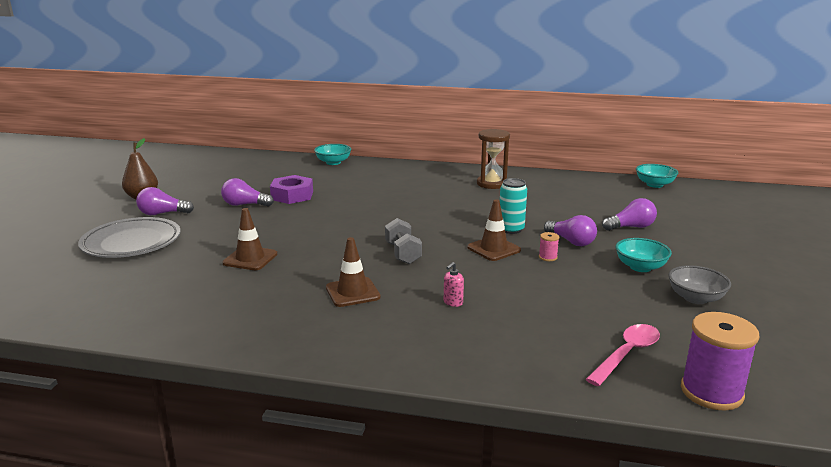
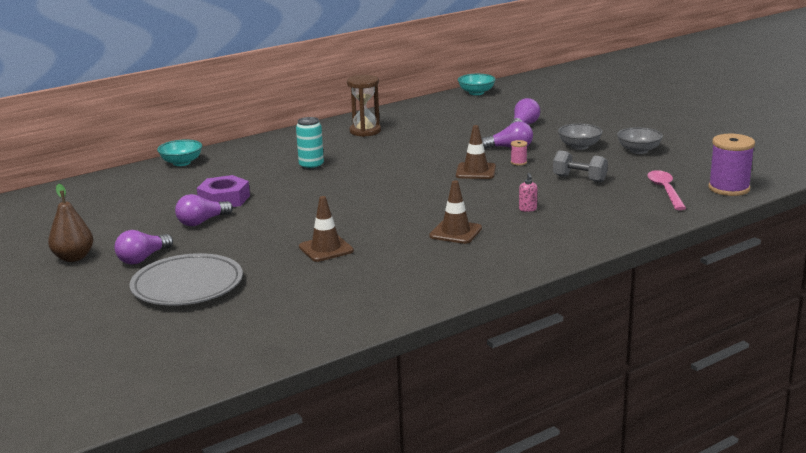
camera: 45 degrees left, 0 degrees up
grey dumbbell [385,218,422,264] -> grey dumbbell moved to [553,150,608,182]
turquoise can [500,178,527,234] -> turquoise can moved to [296,117,324,170]
turquoise bowl [616,238,672,272] -> grey bowl [558,123,603,150]

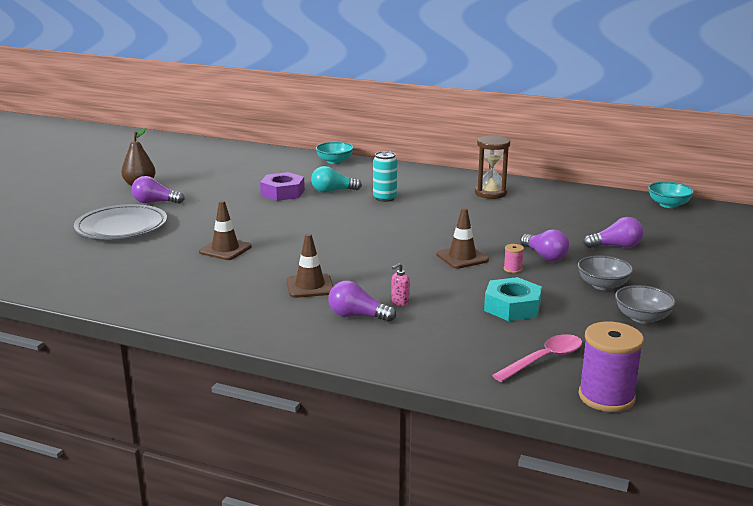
camera: 55 degrees right, 0 degrees up
purple light bulb [175,194,233,226] -> purple light bulb moved to [329,281,396,322]
grey dumbbell [553,150,608,182] -> turquoise nut [484,277,542,321]
none -> turquoise light bulb [311,166,362,193]

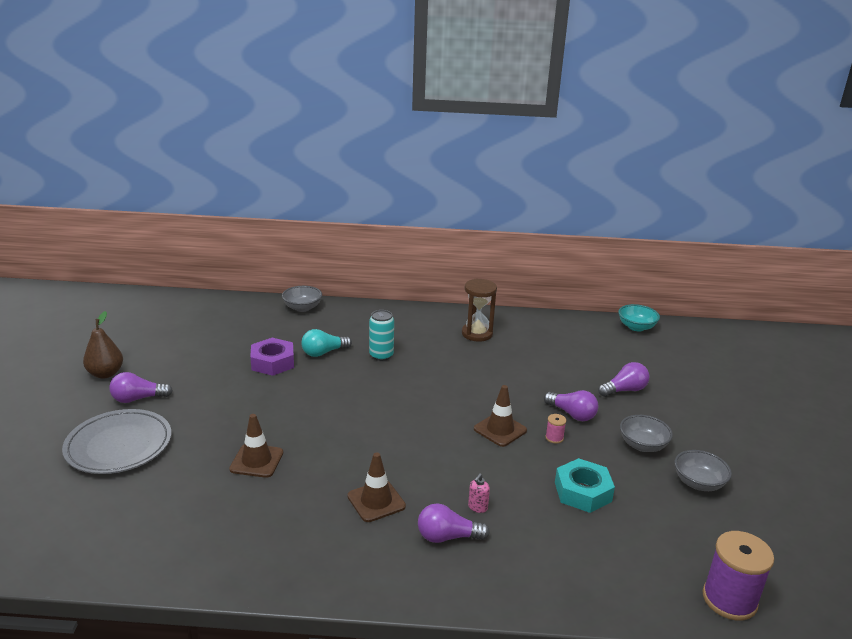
camera: 20 degrees left, 5 degrees up
turquoise bowl [316,142,354,164] -> grey bowl [282,286,322,312]
pink spoon [492,334,582,382] -> none

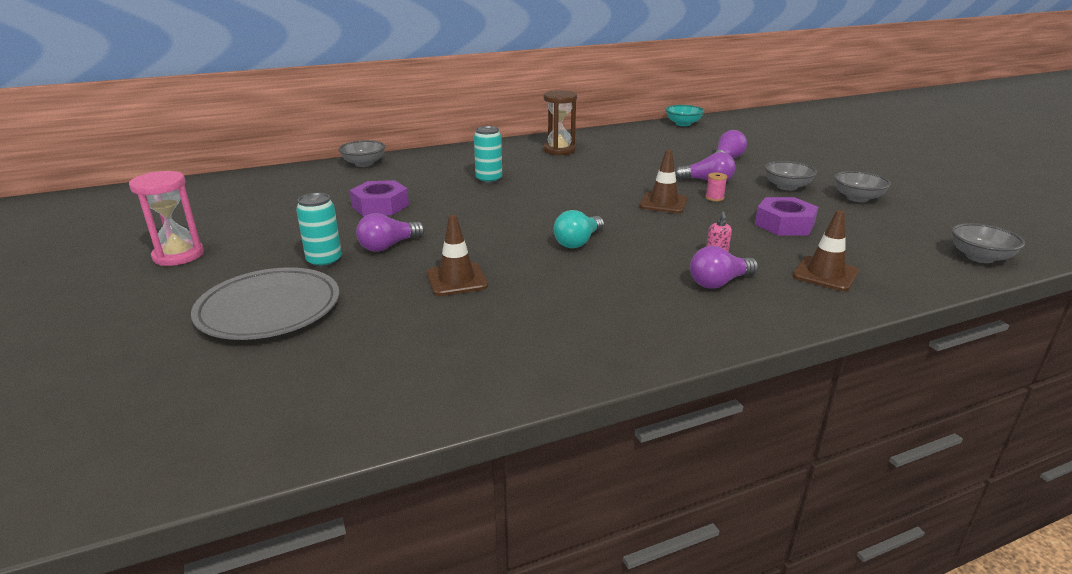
camera: 25 degrees left, 0 degrees up
brown pear [83,311,123,379] -> pink hourglass [129,171,204,266]
purple light bulb [109,372,173,403] -> purple light bulb moved to [356,213,425,252]
turquoise light bulb [301,329,352,357] -> turquoise light bulb moved to [554,210,604,248]
brown traffic cone [347,452,406,522] -> brown traffic cone moved to [792,210,859,291]
turquoise nut [555,458,615,513] -> purple nut [755,197,818,235]
purple spool [702,531,774,621] -> grey bowl [952,223,1025,263]
none -> turquoise can [296,193,342,268]

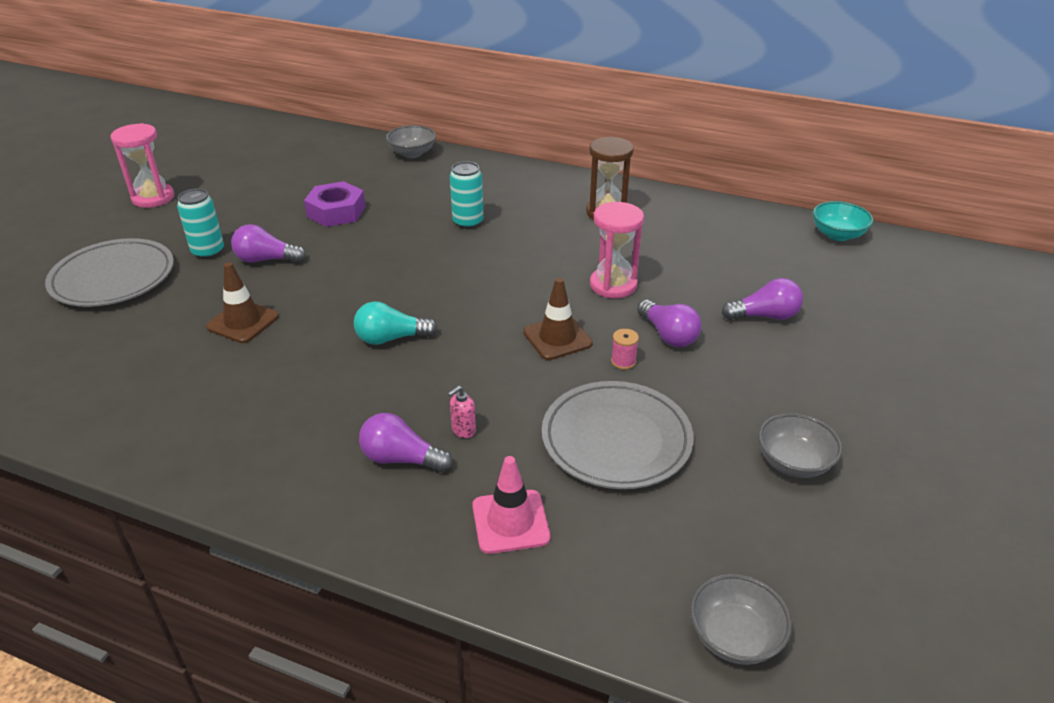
camera: 45 degrees right, 10 degrees up
purple nut [755,197,818,235] -> grey plate [542,381,694,489]
grey bowl [764,161,817,191] -> none
brown traffic cone [792,210,859,291] -> pink traffic cone [472,456,550,554]
none -> pink hourglass [590,202,644,298]

